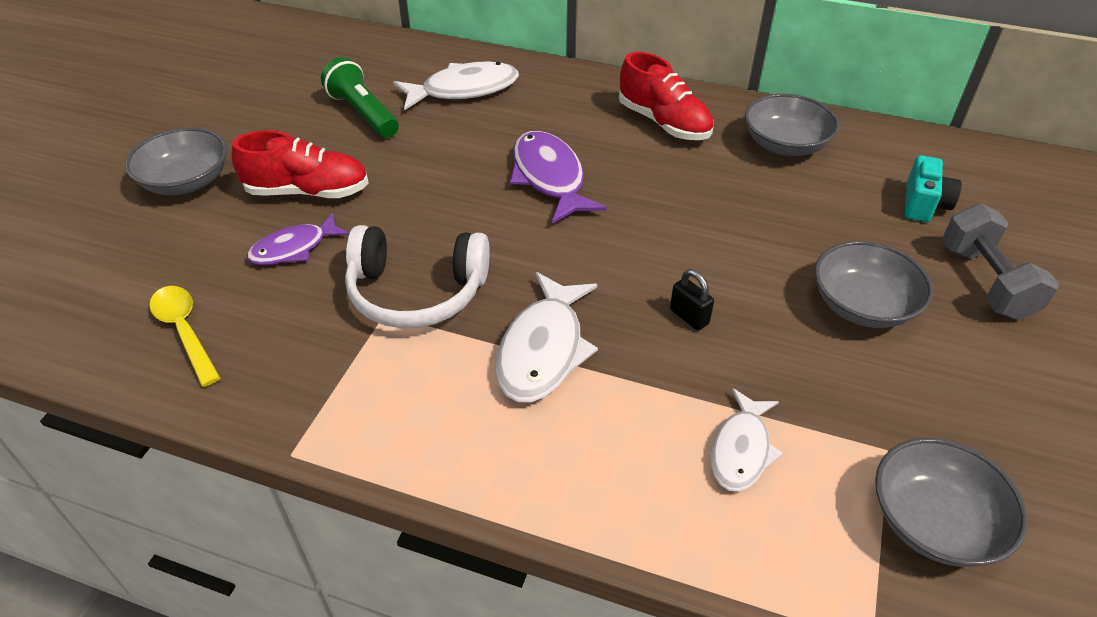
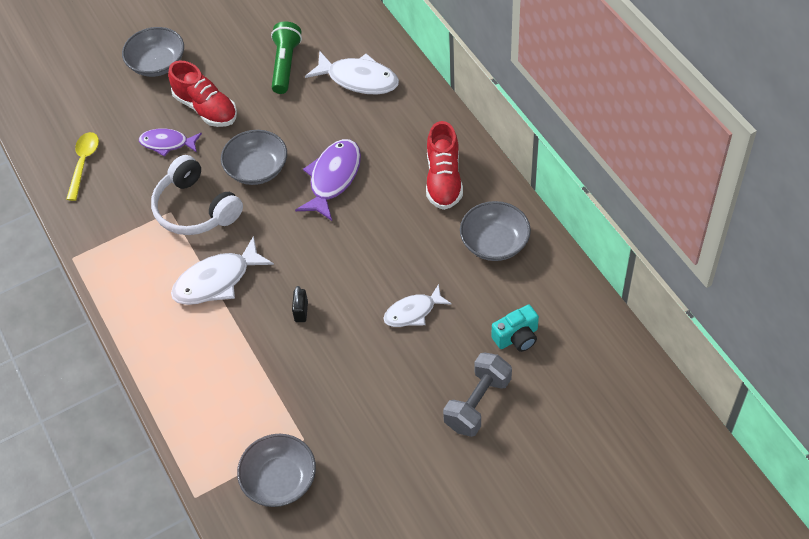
camera: 45 degrees right, 10 degrees up
white fish [710,388,783,492] -> white fish moved to [383,284,452,327]
grey bowl [815,241,933,328] -> grey bowl moved to [221,130,287,185]

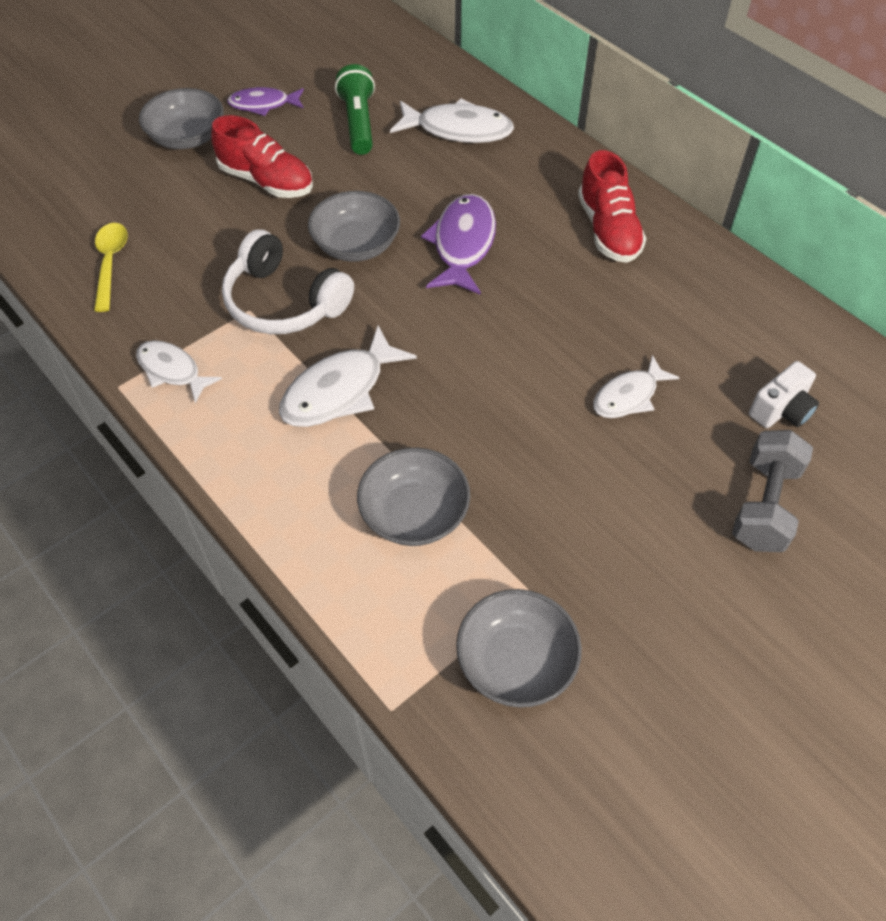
camera: 15 degrees left, 0 degrees up
purple fish [139,128,202,157] -> purple fish moved to [227,87,304,116]
black padlock [292,286,308,322] -> none
grey bowl [460,201,531,261] -> grey bowl moved to [357,448,470,546]
turquoise camera [492,305,539,352] -> white camera [749,361,819,428]
none -> white fish [136,340,222,403]

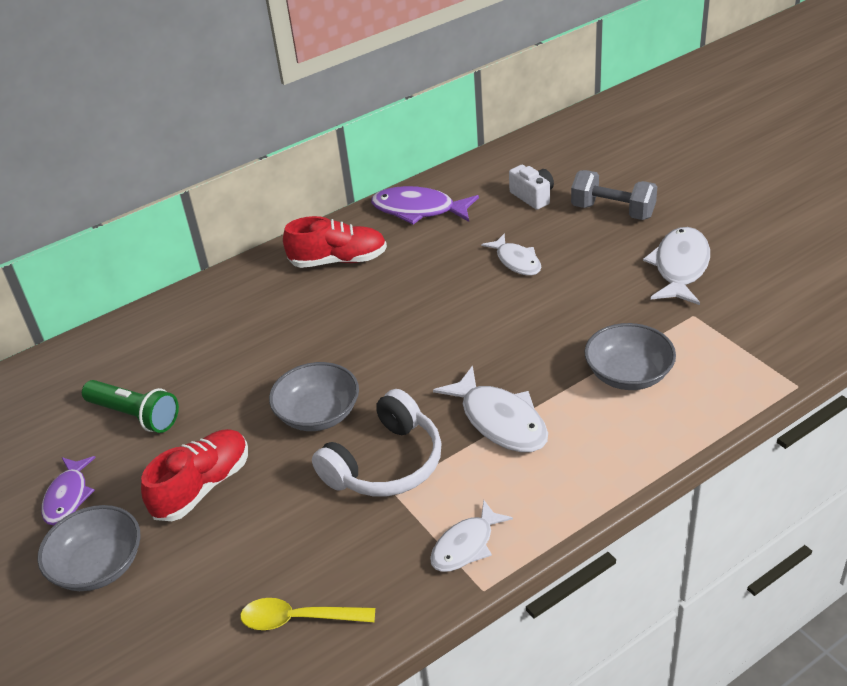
camera: 80 degrees left, 15 degrees down
green flashlight [335,64,375,155] -> green flashlight turned 150 degrees counterclockwise [82,380,179,433]
white fish [390,99,514,143] -> white fish moved to [643,227,710,305]
purple fish [421,194,496,295] -> purple fish moved to [371,186,479,225]
grey bowl [456,589,582,708] -> none

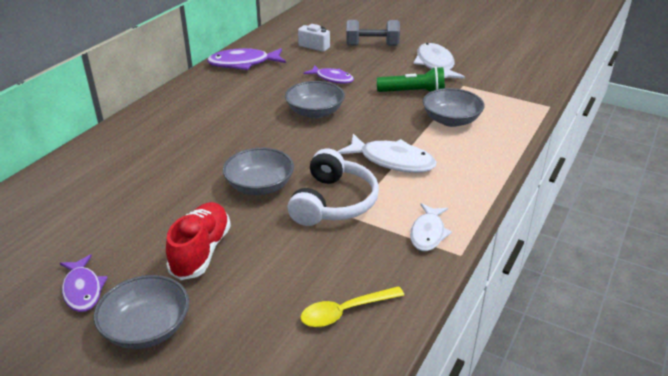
camera: 30 degrees left, 5 degrees down
green flashlight [82,380,179,433] -> green flashlight moved to [377,67,445,92]
red shoe [283,216,387,268] -> none
white fish [481,234,541,276] -> purple fish [304,65,354,84]
none -> grey bowl [285,81,345,119]

